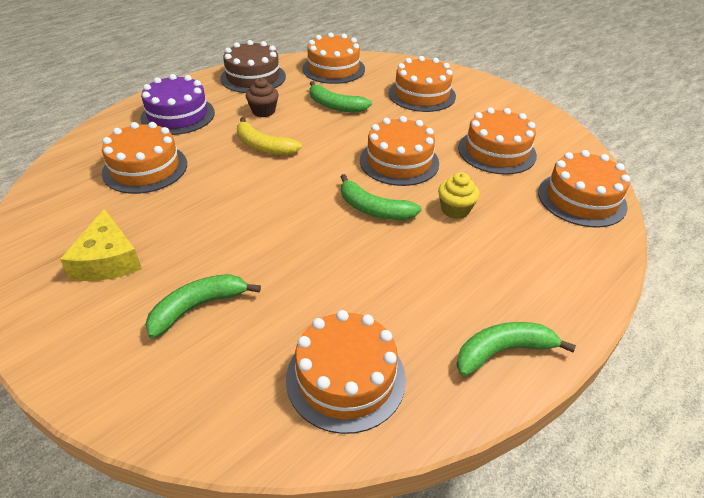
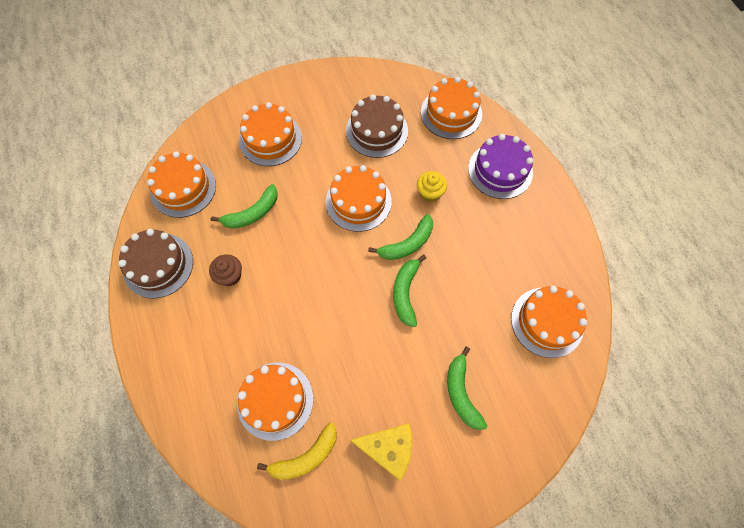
camera: 65 degrees left, 25 degrees up
purple cake [140,74,215,135] -> purple cake moved to [468,134,533,199]
yellow banana [237,117,302,156] -> yellow banana moved to [257,423,337,480]
green banana [456,322,576,376] -> green banana moved to [393,255,426,327]
orange cake [458,108,537,175] -> brown cake [346,94,408,158]

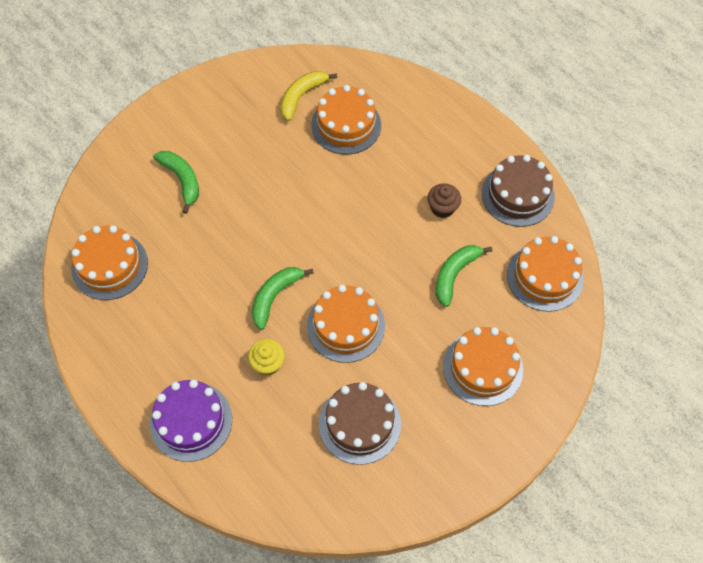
camera: 160 degrees right, 5 degrees down
yellow cheese [350,423,412,481] -> none
green banana [393,255,426,327] -> none
orange cake [421,77,482,139] -> none

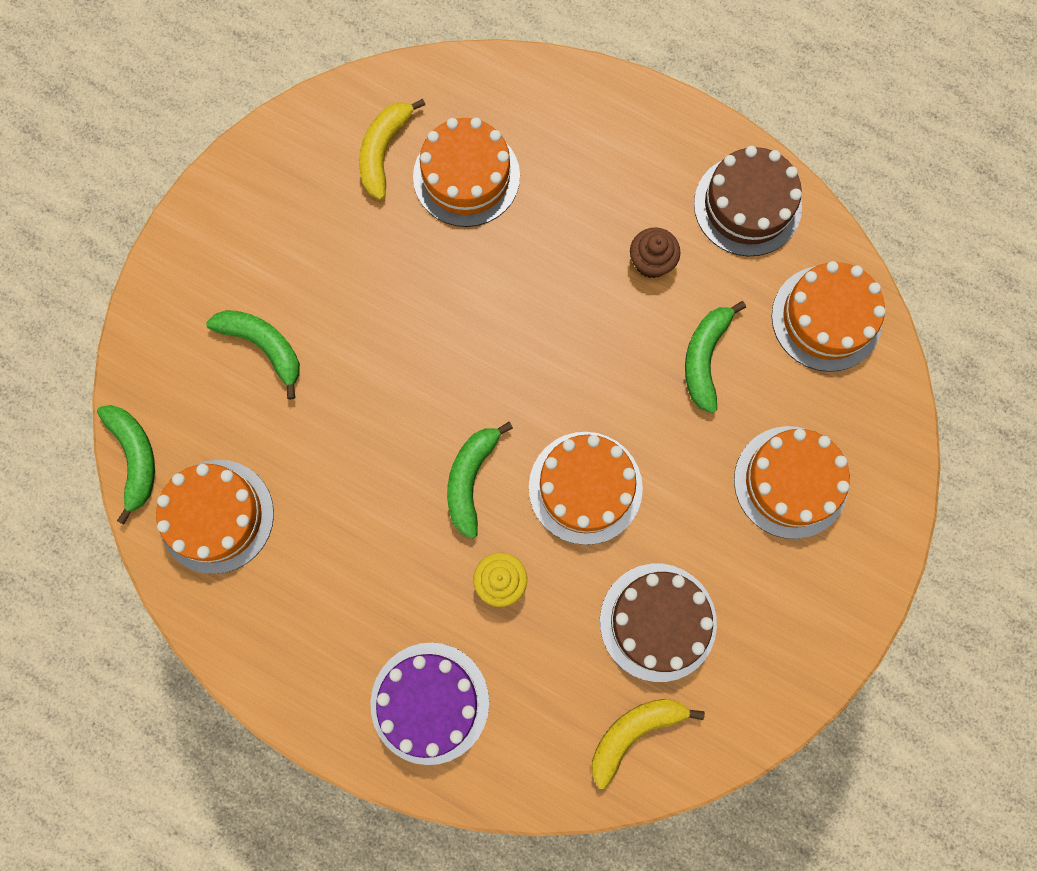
camera: 20 degrees left, 15 degrees up
none -> green banana [97,405,155,525]
none -> yellow banana [592,699,705,789]

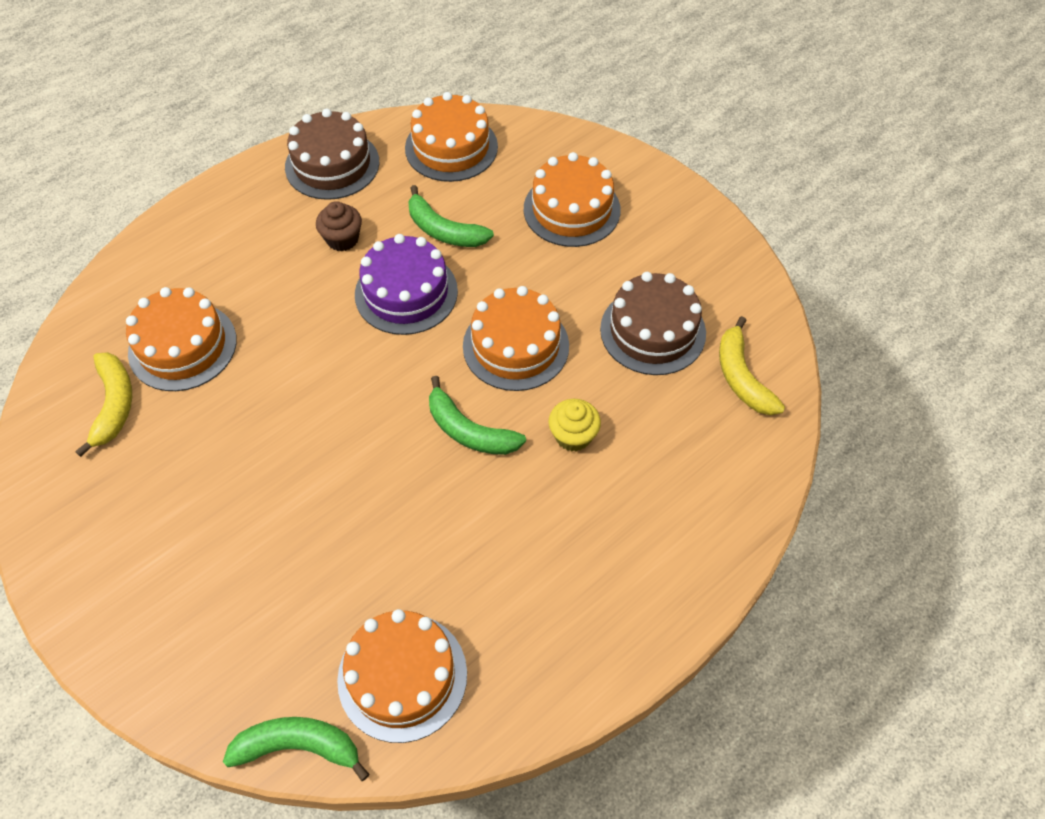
camera: 70 degrees left, 20 degrees down
green banana [206,310,300,399] -> none
yellow banana [359,99,425,200] -> yellow banana turned 135 degrees counterclockwise [75,352,132,457]
purple cake [370,642,489,765] -> purple cake moved to [355,234,458,335]

